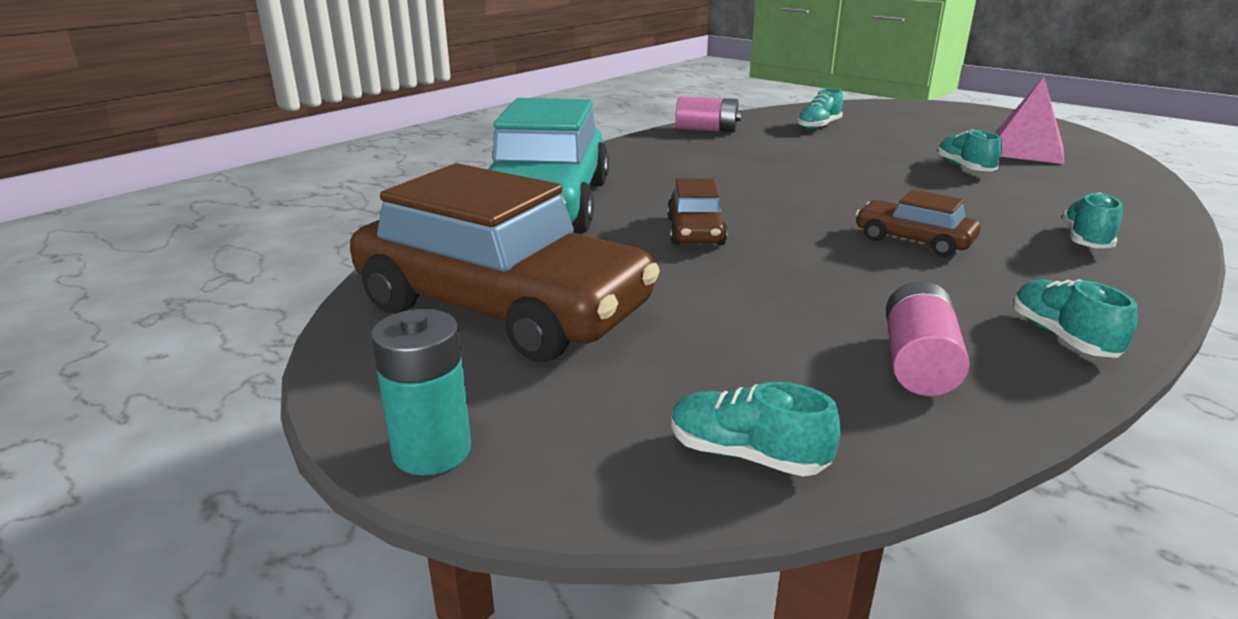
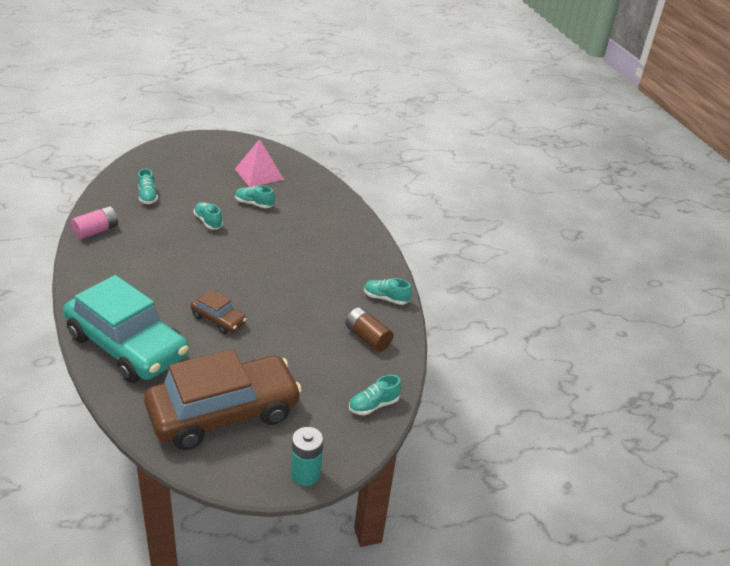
camera: 60 degrees left, 10 degrees up
brown car [856,190,980,257] -> none
pink battery [886,281,969,396] -> brown battery [345,307,394,352]
turquoise shoe [1062,192,1123,248] -> turquoise shoe moved to [194,202,223,229]

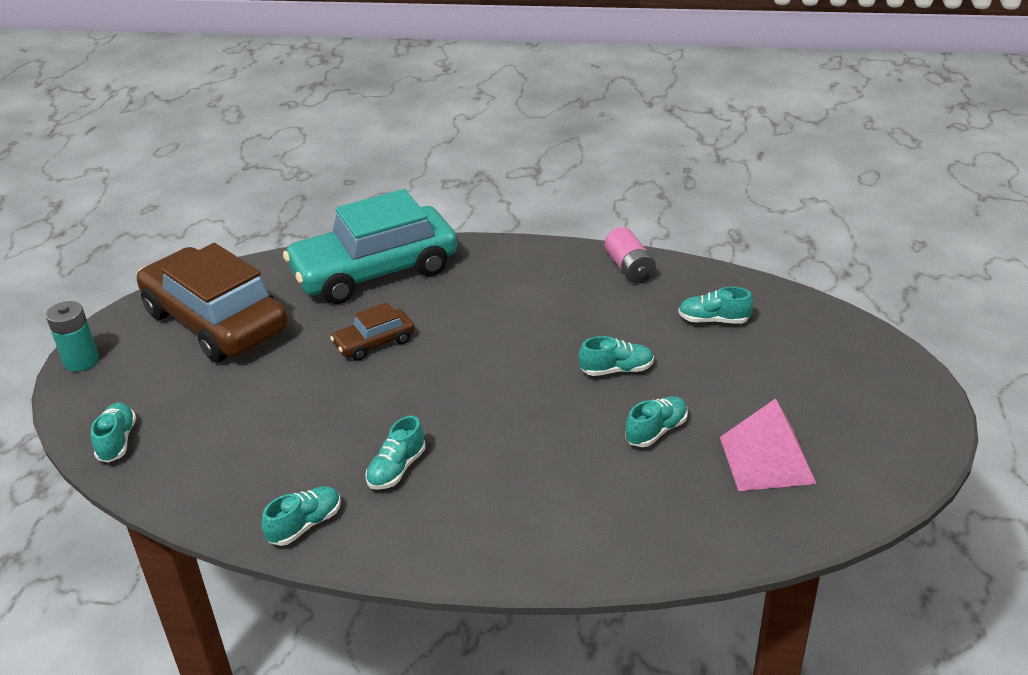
camera: 120 degrees right, 0 degrees up
brown car [144,349,302,450] -> brown car turned 135 degrees clockwise [137,243,288,362]
brown battery [345,307,394,352] -> none
none -> turquoise shoe [365,416,426,490]

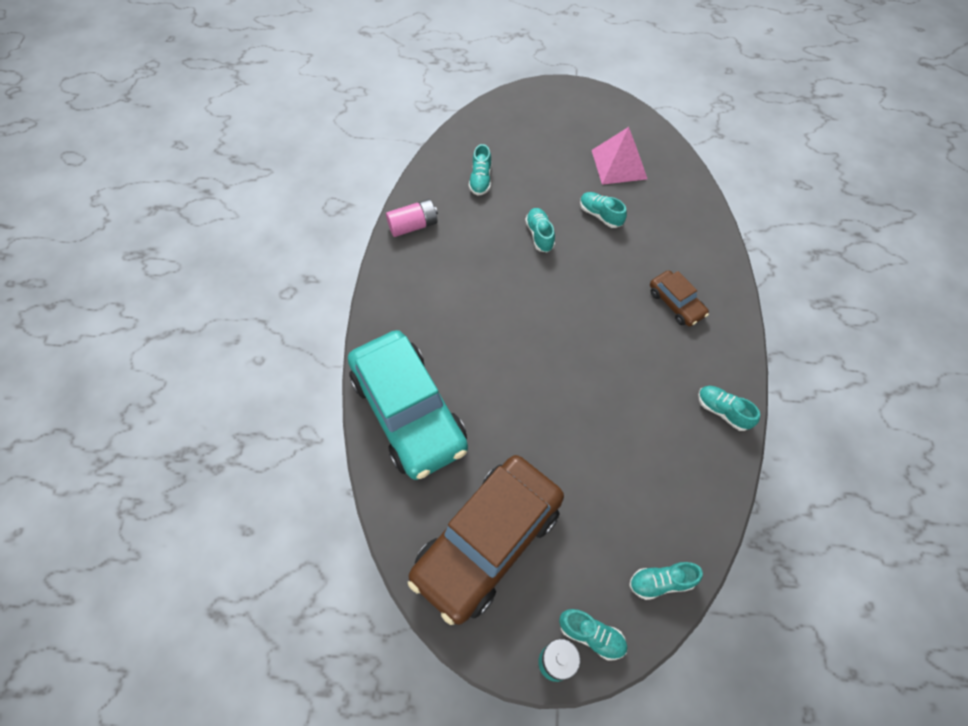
camera: 95 degrees left, 25 degrees up
brown car [330,302,414,361] -> brown car moved to [650,270,709,326]
turquoise shoe [365,416,426,490] -> turquoise shoe moved to [559,609,627,660]

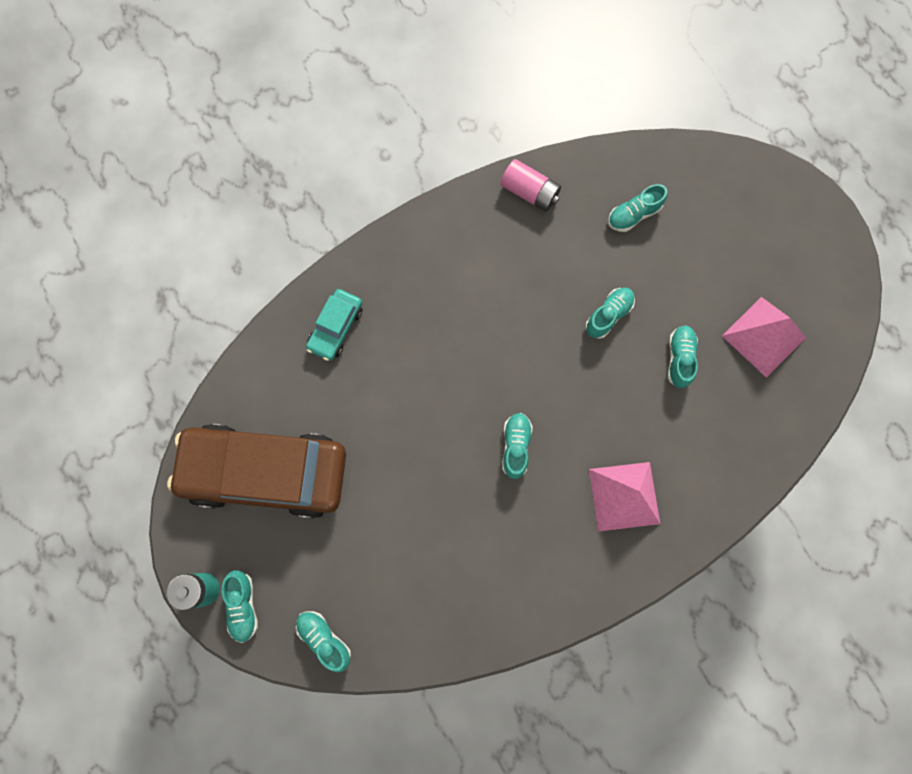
camera: 55 degrees right, 15 degrees up
turquoise car [348,330,468,480] -> turquoise car [306,289,362,361], size x0.45
brown car [650,270,709,326] -> pink pyramid [589,462,660,532]
turquoise shoe [698,386,760,431] -> turquoise shoe moved to [502,413,533,479]

